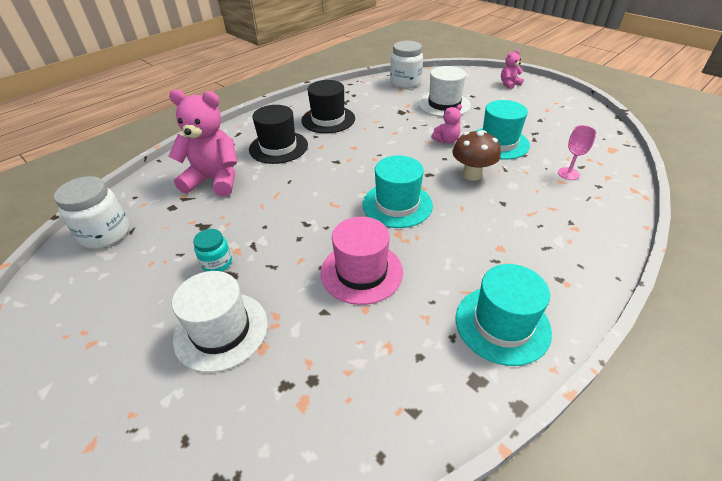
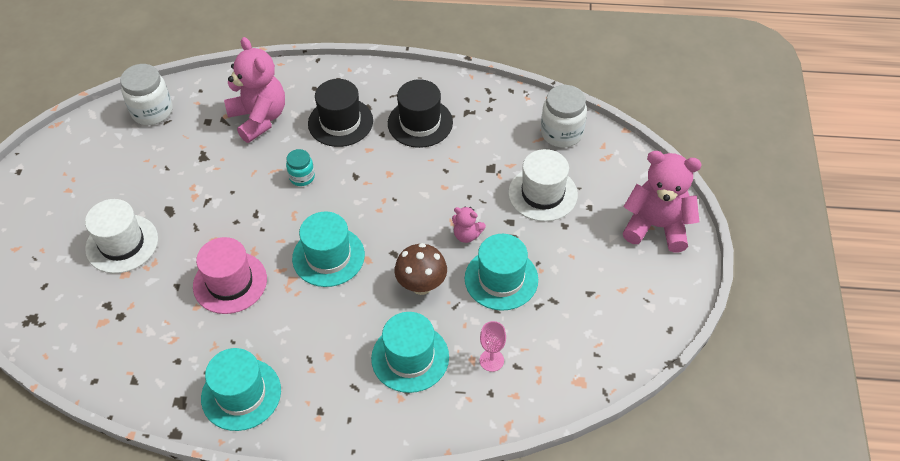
camera: 50 degrees right, 10 degrees up
turquoise jar [193,229,232,272] -> turquoise jar moved to [286,149,315,186]
pink teddy bear [501,50,524,89] -> pink teddy bear [623,151,702,253], size x2.11
none -> turquoise hat [371,312,449,393]

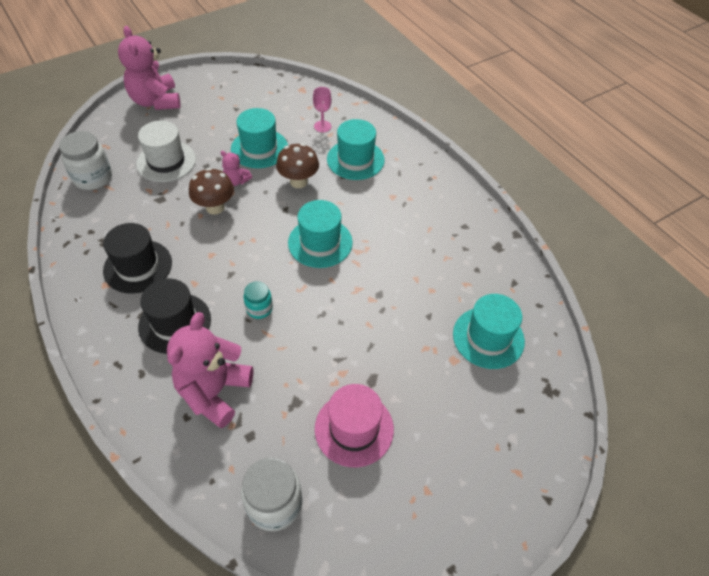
camera: 130 degrees left, 0 degrees up
white hat [85,199,158,273] -> none
pink hat [193,237,267,314] -> pink hat moved to [315,384,394,467]
turquoise hat [201,348,281,431] -> turquoise hat moved to [453,294,525,369]
pink teddy bear [452,207,486,243] -> pink teddy bear turned 135 degrees clockwise [220,151,252,186]
none -> brown mushroom [189,168,234,215]

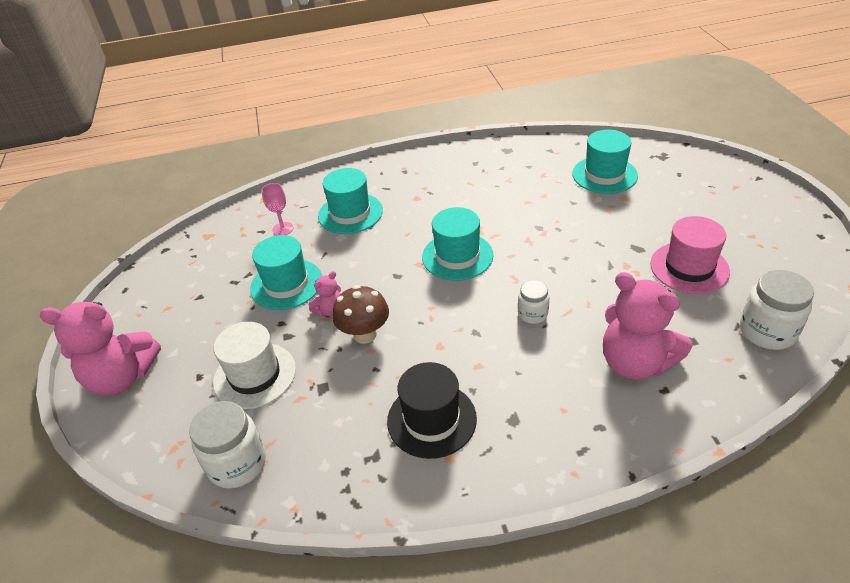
camera: 65 degrees left, 10 degrees down
black hat [138,279,211,354] -> none
turquoise jar [244,281,273,319] -> white jar [518,280,550,324]
brown mushroom [276,143,319,188] -> none

